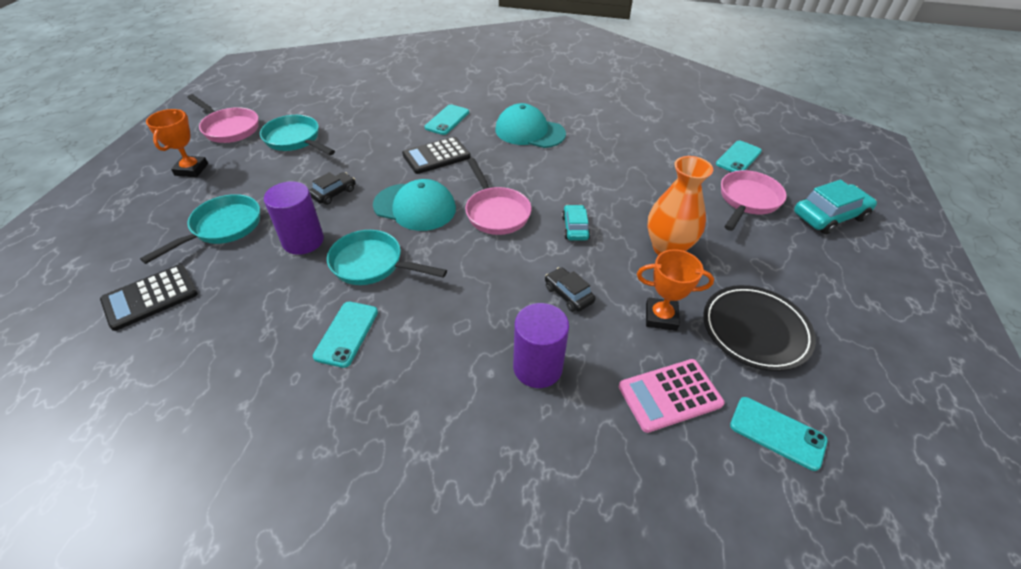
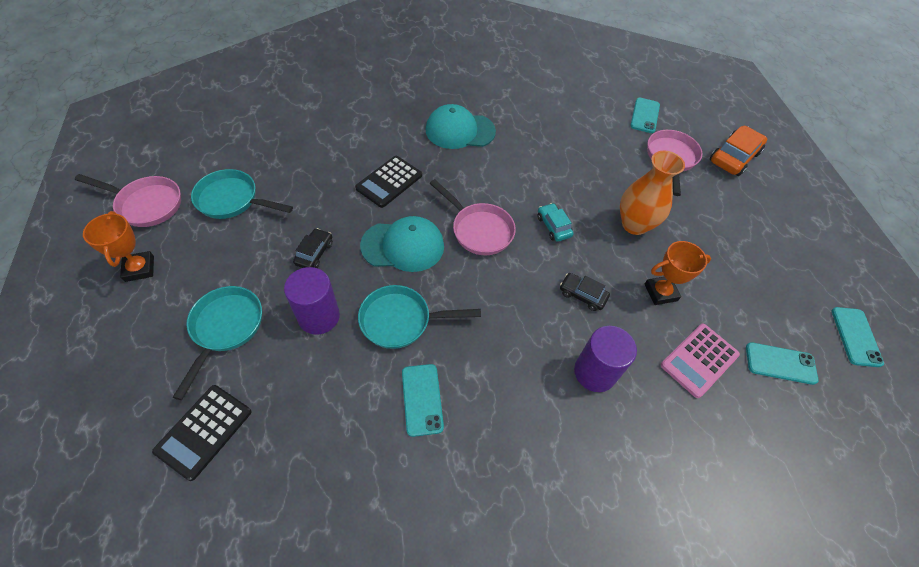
camera: 25 degrees left, 10 degrees up
turquoise phone [425,104,469,135] -> turquoise phone moved to [832,307,884,367]
black plate [703,285,816,371] -> none
turquoise car [794,180,877,234] -> orange car [710,126,767,176]

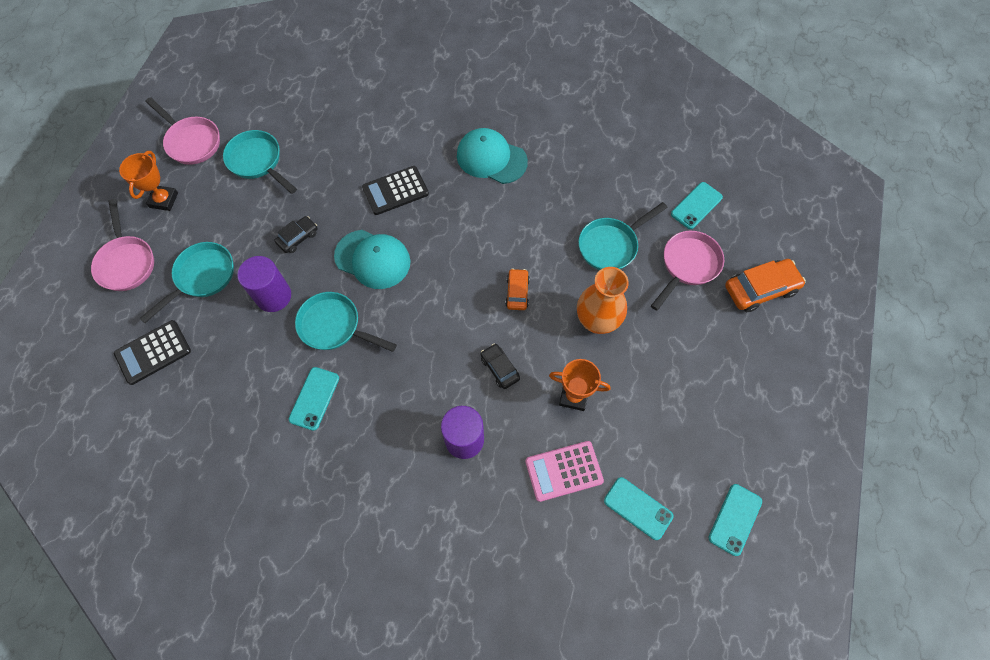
camera: 30 degrees right, 10 degrees up
pink pan [430,179,516,255] -> pink pan moved to [91,199,154,291]
turquoise car [537,203,574,242] -> orange car [505,268,530,310]
none -> turquoise pan [578,202,668,270]

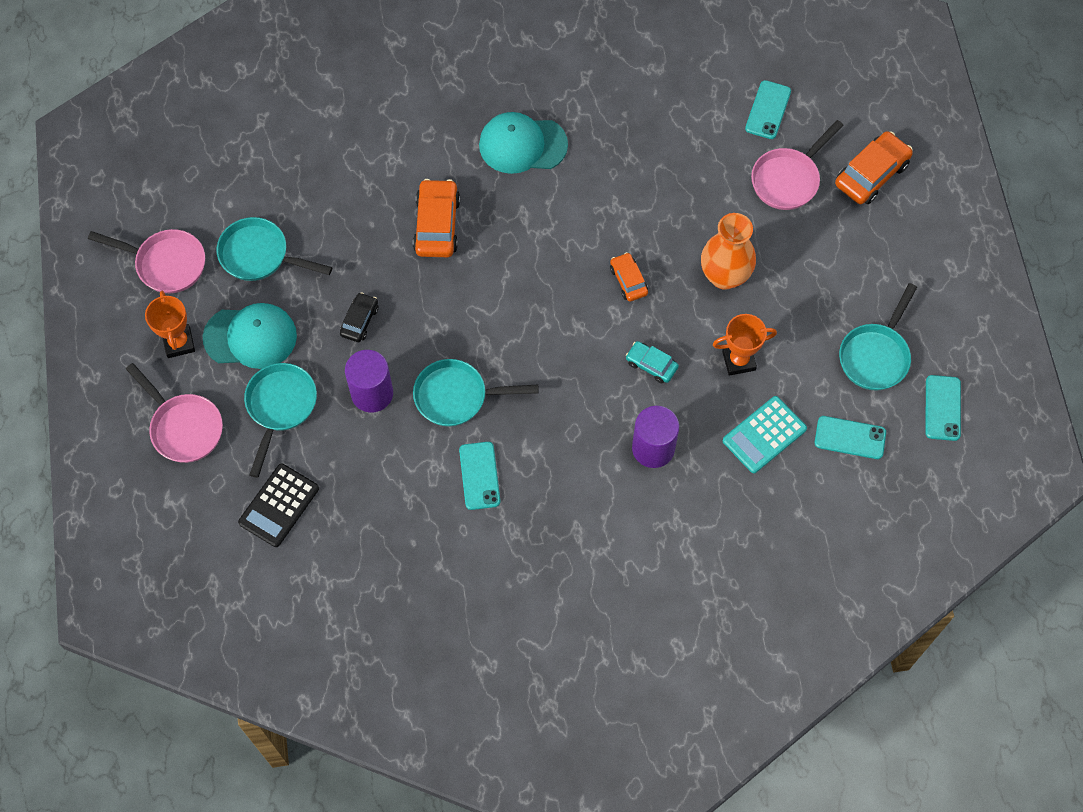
camera: 25 degrees left, 0 degrees up
turquoise cap [334,230,410,289] -> turquoise cap moved to [203,303,297,369]
black calculator [362,166,429,215] -> orange car [413,179,460,257]
black car [480,344,520,389] -> turquoise car [626,341,679,383]
pink calculator [525,441,604,502] -> turquoise calculator [723,396,807,473]
turquoise pan [578,202,668,270] -> turquoise pan moved to [839,283,917,391]
pink pan [651,231,724,311] -> pink pan turned 150 degrees counterclockwise [751,120,844,210]

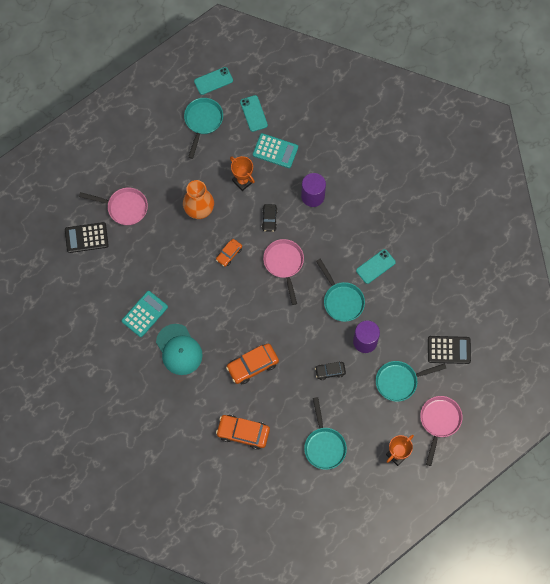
camera: 120 degrees left, 5 degrees up
pink pan [88,229,205,293] -> pink pan moved to [263,239,304,305]
turquoise cap [203,303,297,369] -> none
turquoise car [626,341,679,383] -> black car [262,204,278,232]
turquoise phone [745,80,791,139] -> black calculator [65,222,109,253]
orange car [835,131,913,204] -> orange car moved to [216,415,270,450]
turquoise pan [839,283,917,391] -> turquoise pan turned 75 degrees counterclockwise [184,98,223,159]
none -> turquoise calculator [122,291,168,337]

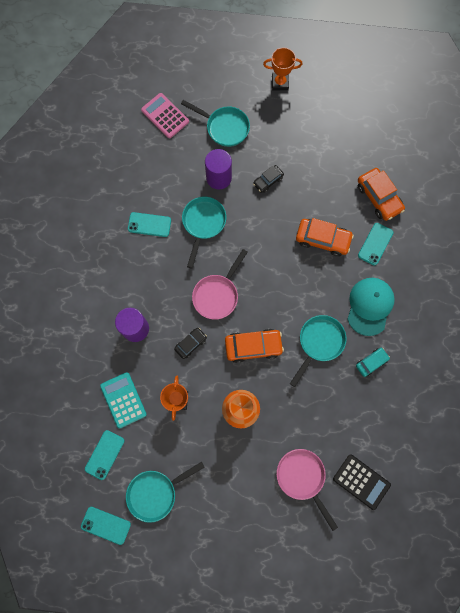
camera: 135 degrees left, 5 degrees up
turquoise calculator [122,291,168,337] -> turquoise car [356,348,390,377]
orange car [216,239,242,267] -> orange car [225,329,284,363], size x1.69
turquoise pan [304,397,347,470] -> turquoise pan moved to [290,315,347,387]
black car [315,362,346,380] -> black car turned 105 degrees clockwise [253,165,284,193]
pink pan [420,396,462,466] -> none
black calculator [428,336,471,364] -> pink calculator [141,93,189,138]
none -> turquoise phone [358,223,393,265]

